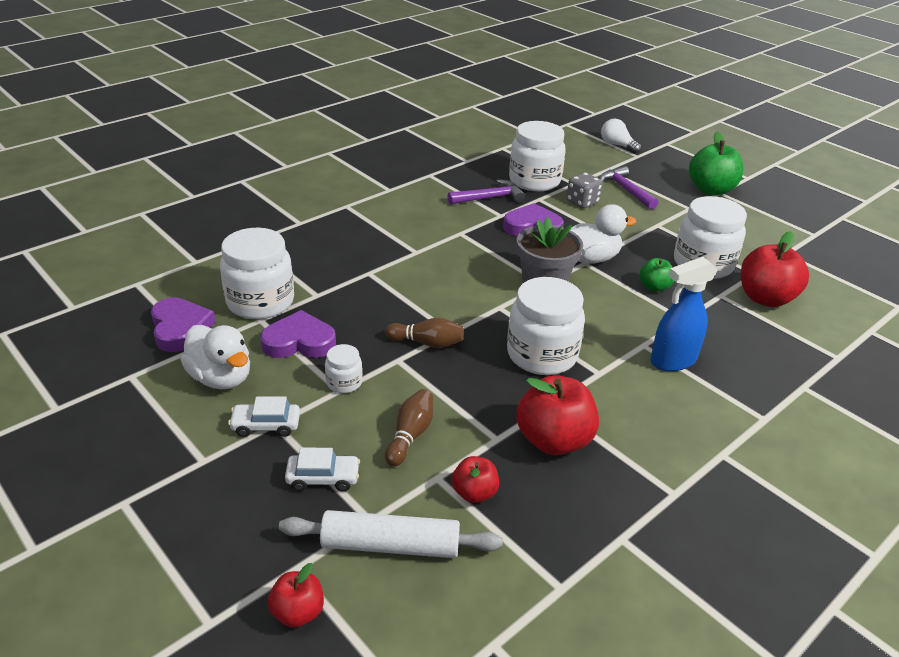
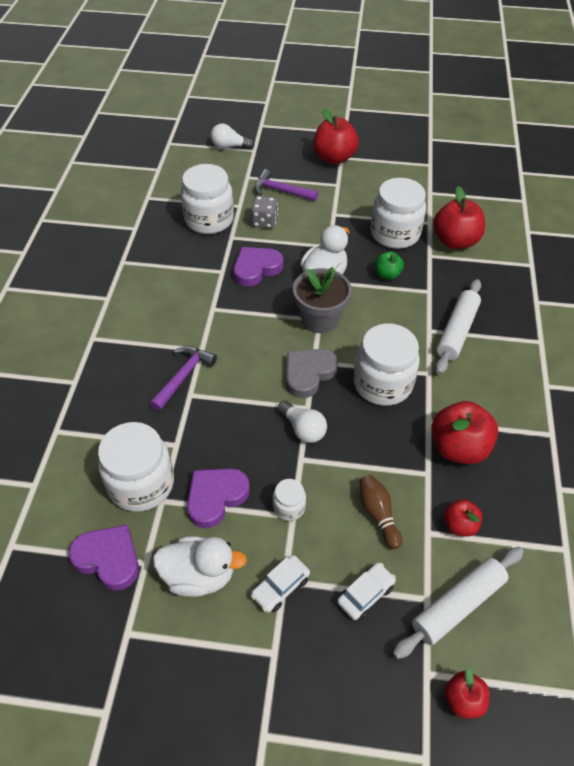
camera: 40 degrees left, 15 degrees up
brown bowling pin [385,318,464,348] -> white light bulb [278,401,327,443]
purple hammer [448,179,525,205] -> purple hammer moved to [150,346,217,411]
blue spray bottle [650,257,717,371] -> white rolling pin [435,279,481,374]
green apple [689,131,743,195] -> red apple [313,109,359,165]
none -> grey heart [287,349,338,398]

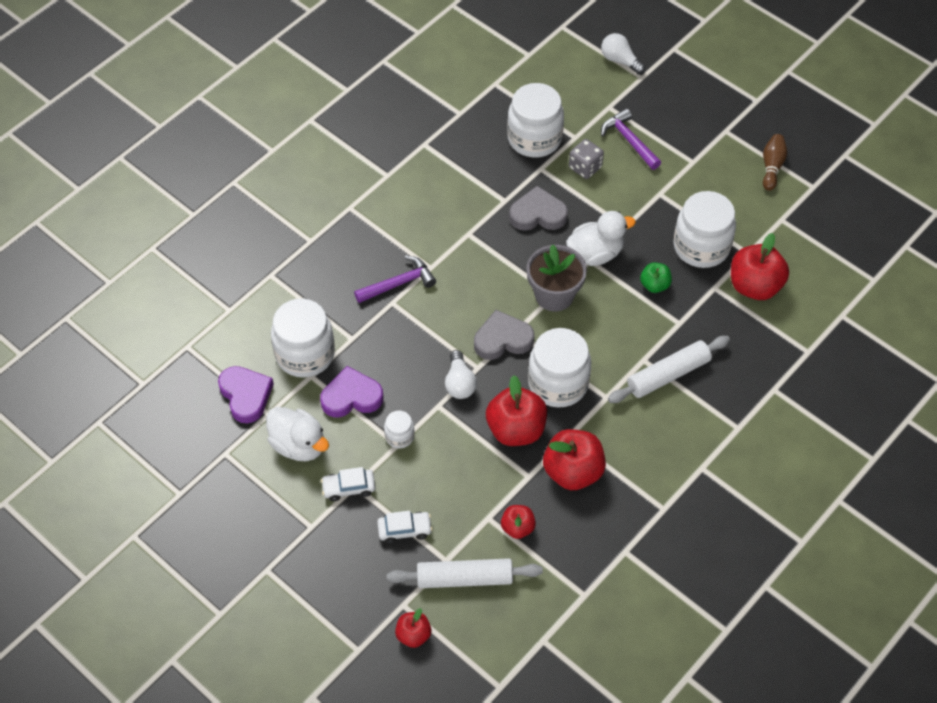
camera: 35 degrees right, 5 degrees up
purple heart [234,247,283,287] -> grey heart [509,186,568,231]
red apple [313,109,359,165] -> red apple moved to [486,375,547,446]
brown bowling pin [359,475,402,549] -> brown bowling pin moved to [763,134,787,191]

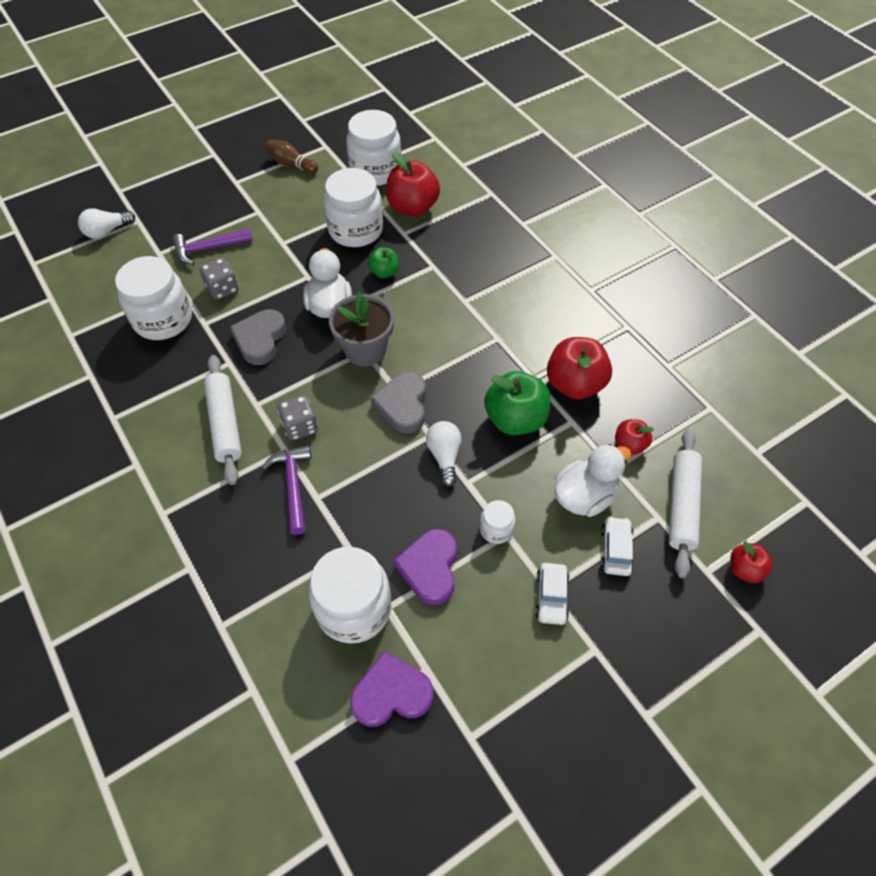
camera: 75 degrees left, 0 degrees up
white duck [266,407,329,461] -> white duck moved to [554,444,631,517]
white light bulb [445,350,477,399] -> white light bulb turned 105 degrees counterclockwise [426,421,462,487]
red apple [486,375,547,446] -> green apple [484,371,550,435]
white jar [528,328,591,407] -> white jar moved to [346,110,401,186]
white rolling pin [608,336,730,403] -> white rolling pin moved to [204,355,242,485]
none -> grey dice [277,395,318,440]

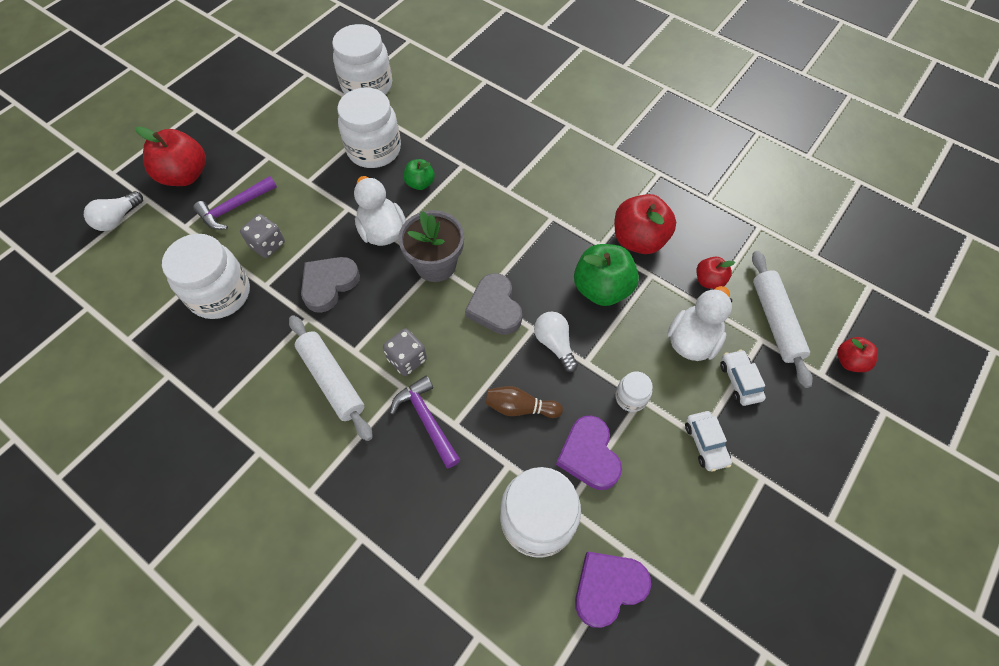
camera: 20 degrees left, 5 degrees up
grey heart [230,309,286,365] -> grey heart turned 45 degrees clockwise [301,257,360,313]
brown bowling pin [265,140,318,174] -> brown bowling pin moved to [485,386,563,418]
red apple [386,152,440,216] -> red apple moved to [135,126,206,186]

